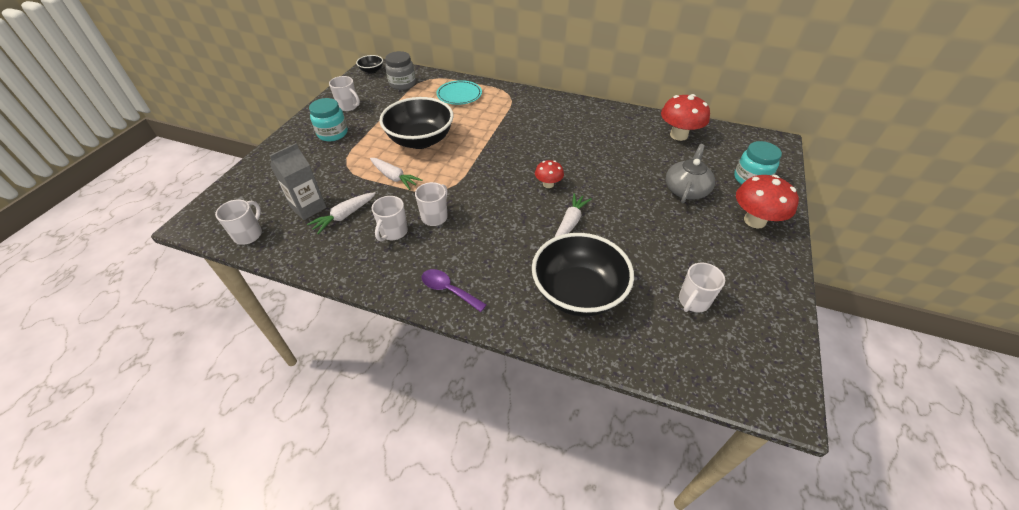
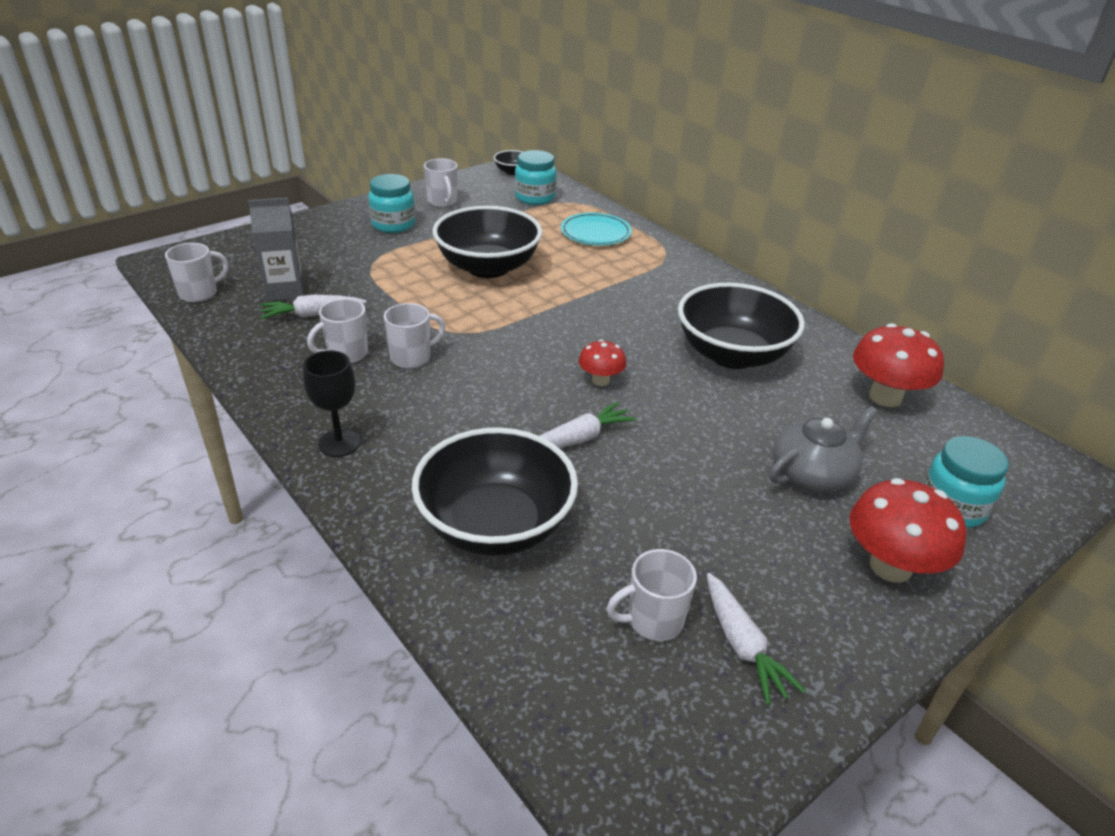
camera: 30 degrees right, 10 degrees down
white carrot [370,158,422,190] -> white carrot moved to [707,573,806,705]
grey jar [385,51,416,90] -> turquoise jar [515,150,556,205]
purple spoon [422,269,487,312] -> black goblet [303,350,360,457]
none -> black bowl [678,283,805,369]

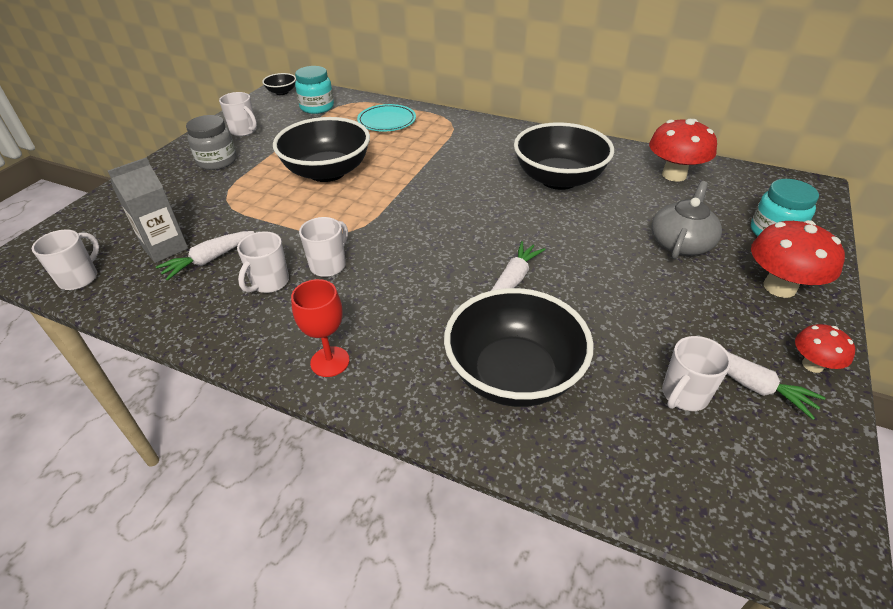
camera: 25 degrees left, 5 degrees up
black goblet [303,350,360,457] -> red goblet [291,279,350,377]
turquoise jar [368,174,415,233] -> grey jar [186,115,236,170]
red mushroom [579,339,626,386] -> red mushroom moved to [795,324,855,373]

